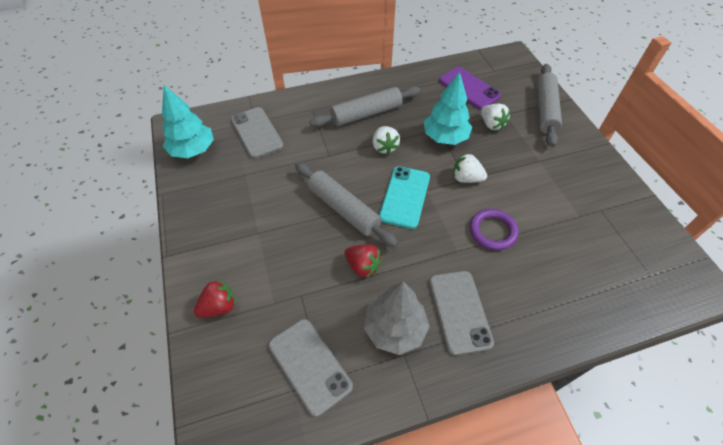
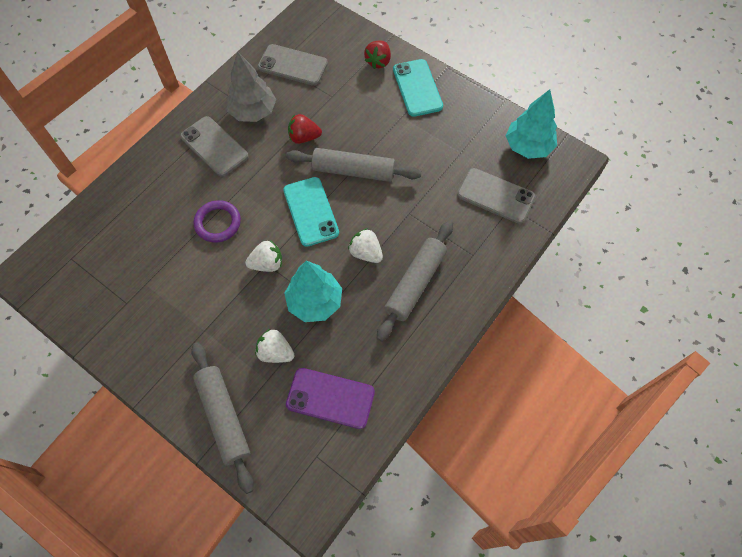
camera: 145 degrees right, 10 degrees up
none -> turquoise phone [393,59,443,117]

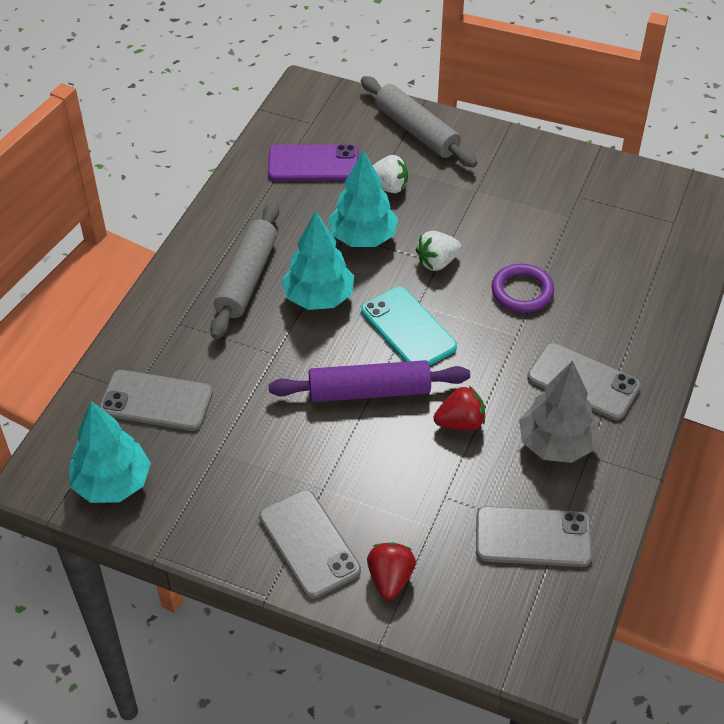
camera: 165 degrees right, 15 degrees down
grey rolling pin [286,148,422,182] -> purple rolling pin [269,360,470,402]
white strawberry [348,228,383,263] -> turquoise tree [282,211,354,310]
turquoise phone [393,59,443,117] -> grey phone [259,490,361,598]

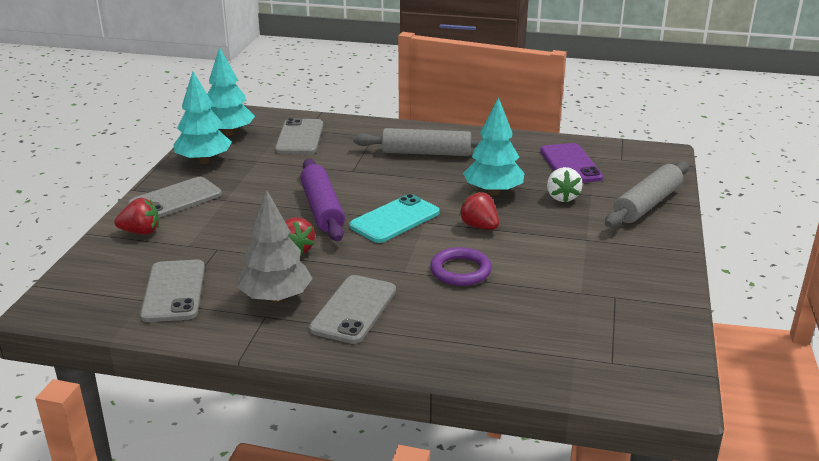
camera: 80 degrees right, 20 degrees down
turquoise tree [282,211,354,310] -> turquoise tree moved to [174,71,232,164]
white strawberry [416,231,461,271] -> red strawberry [459,191,499,230]

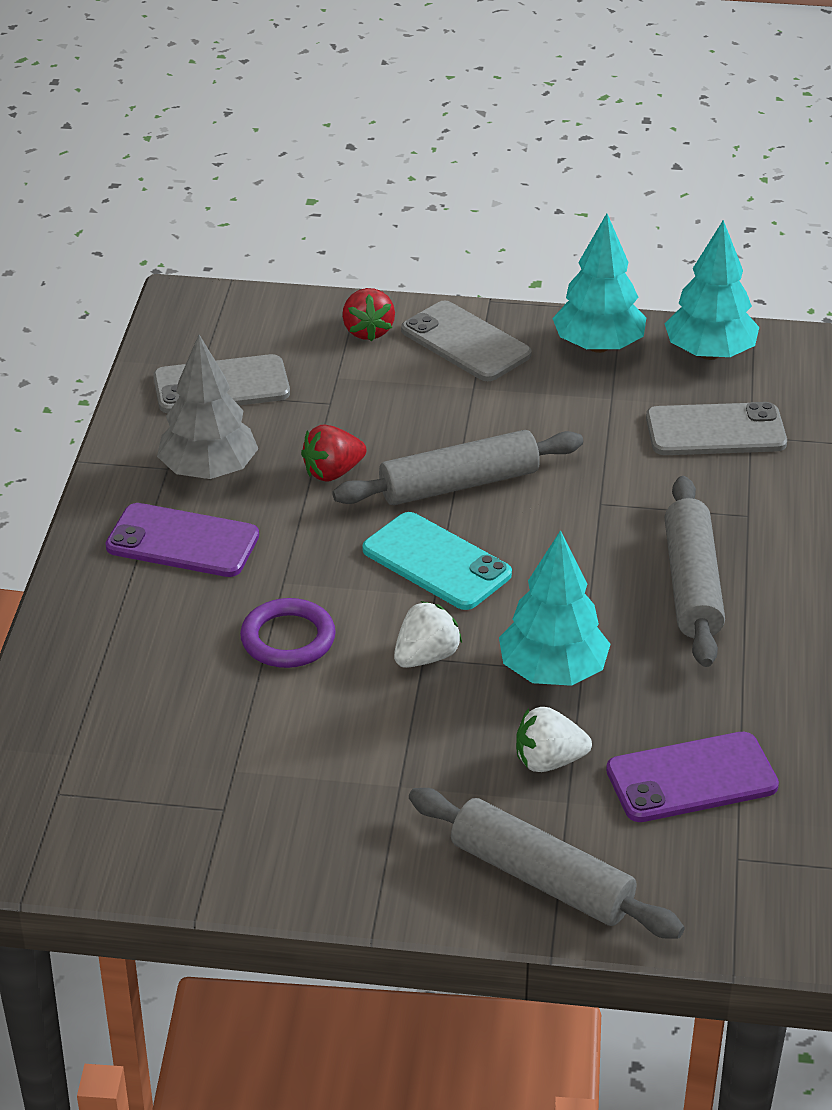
camera: 85 degrees right, 10 degrees up
purple rolling pin [300,159,345,241] -> grey rolling pin [332,430,583,505]
grey phone [309,275,396,344] -> purple phone [105,503,259,577]
red strawberry [459,191,499,230] -> white strawberry [394,601,462,668]

